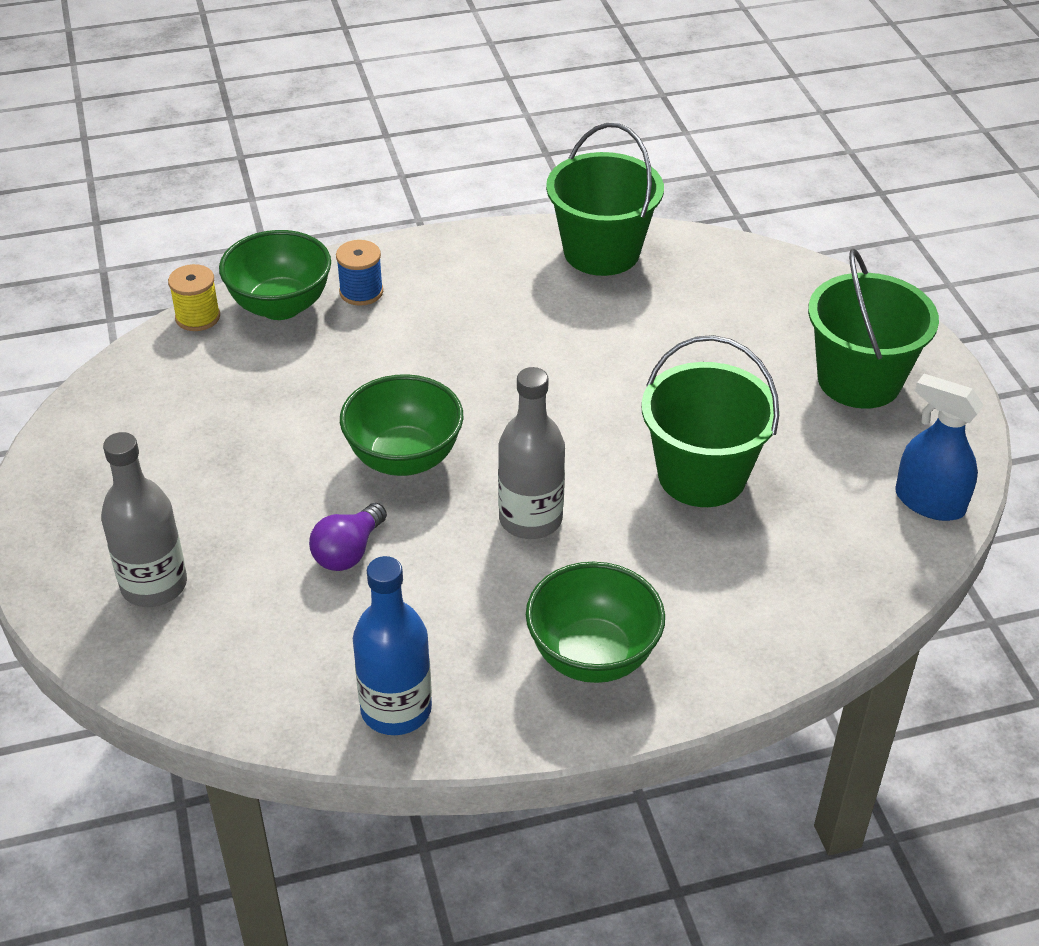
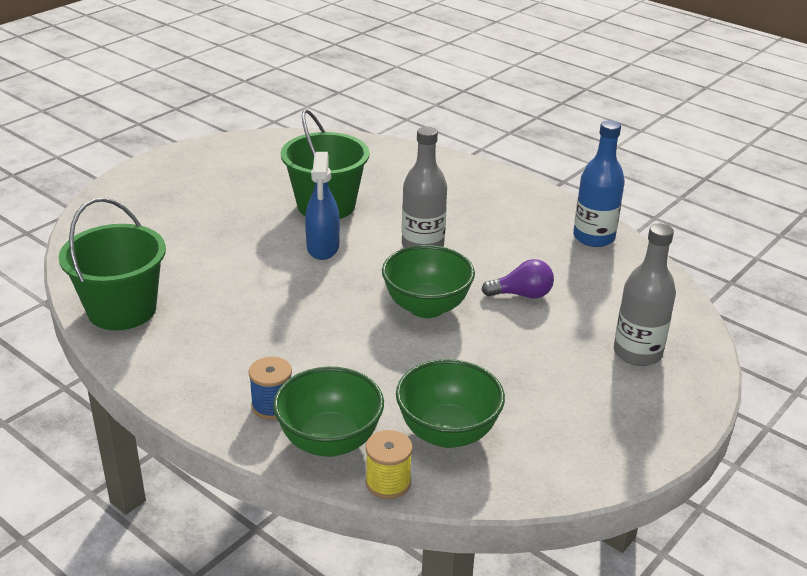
camera: 125 degrees left, 10 degrees down
green bowl [526,562,665,683] -> green bowl moved to [396,359,505,448]
green bucket [808,249,939,409] -> none
blue spray bottle [895,374,983,521] -> blue spray bottle moved to [305,152,340,260]

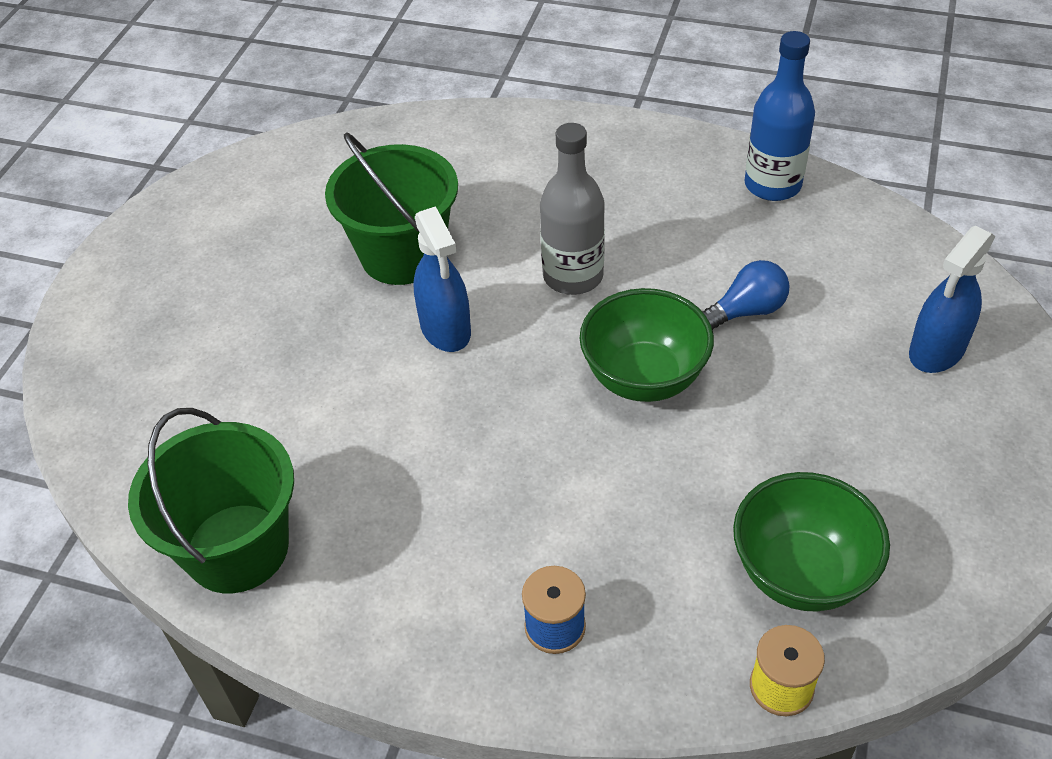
camera: 20 degrees left, 15 degrees up
green bowl [273,367,384,457] -> none
purple light bulb [482,259,554,298] -> blue light bulb [702,260,790,330]
grey bottle [614,224,676,366] -> blue spray bottle [909,226,995,373]

